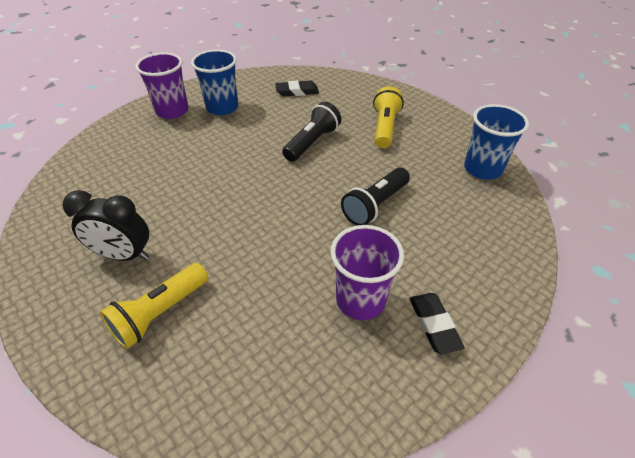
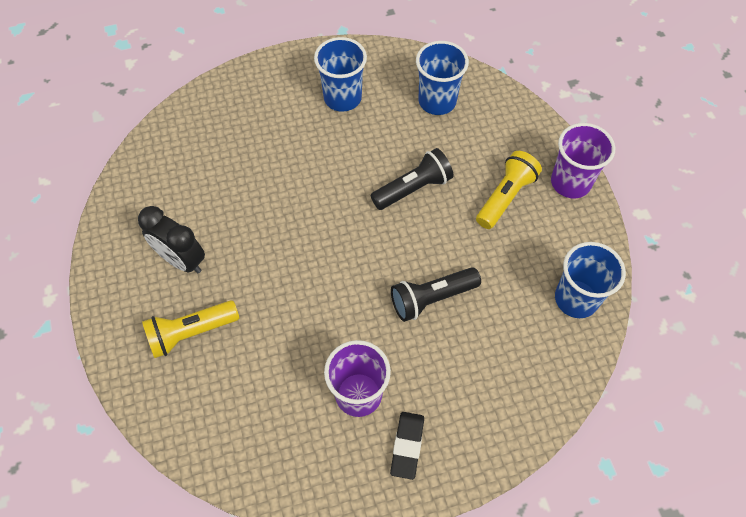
camera: 25 degrees right, 15 degrees up
purple cup [135,53,189,119] -> purple cup moved to [551,123,615,198]
black eraser [275,80,319,96] -> blue cup [416,41,469,115]

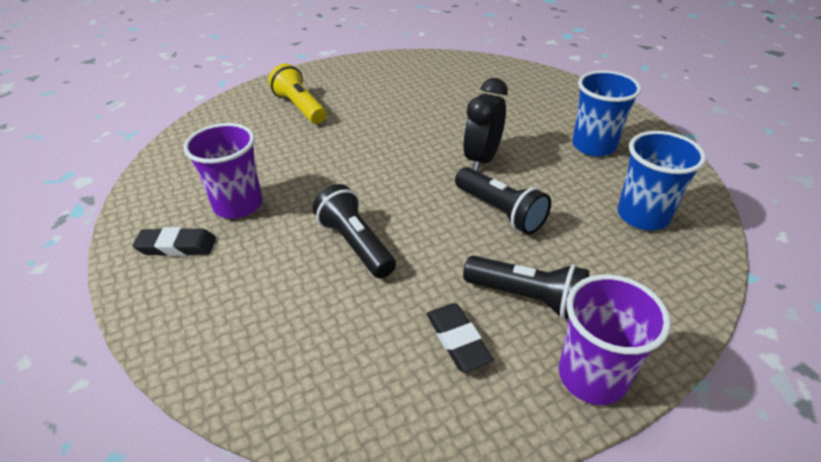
camera: 80 degrees right, 20 degrees down
black clock [138,206,205,273] -> black clock moved to [463,78,508,171]
yellow flashlight [476,151,542,229] -> black flashlight [463,256,589,319]
blue cup [555,242,626,318] -> none
none -> black eraser [427,303,494,372]

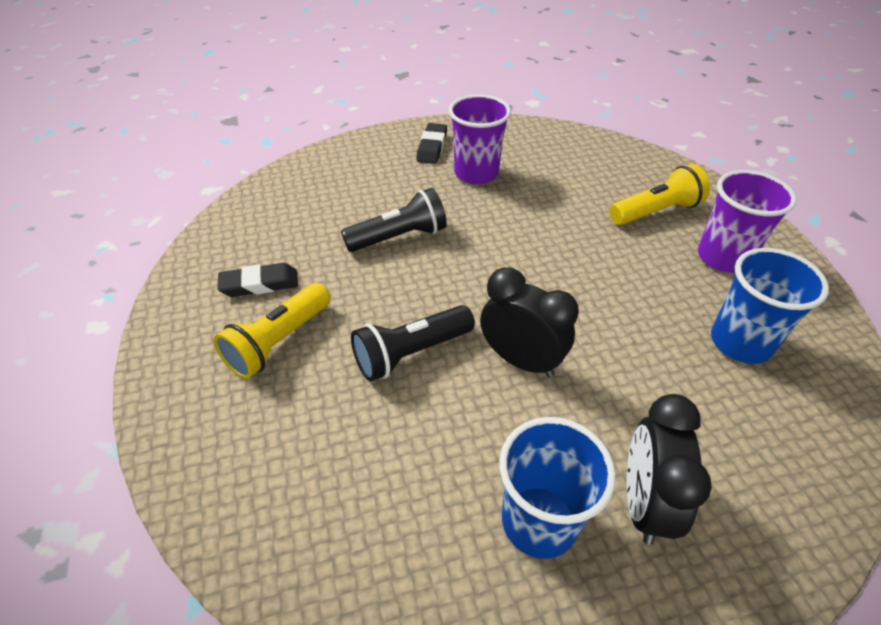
camera: 100 degrees right, 5 degrees up
black flashlight [463,256,589,319] -> yellow flashlight [213,283,330,379]
purple cup [559,274,671,405] -> purple cup moved to [698,170,797,273]
blue cup [618,131,706,230] -> blue cup moved to [711,248,829,364]
none -> black clock [626,394,712,545]

